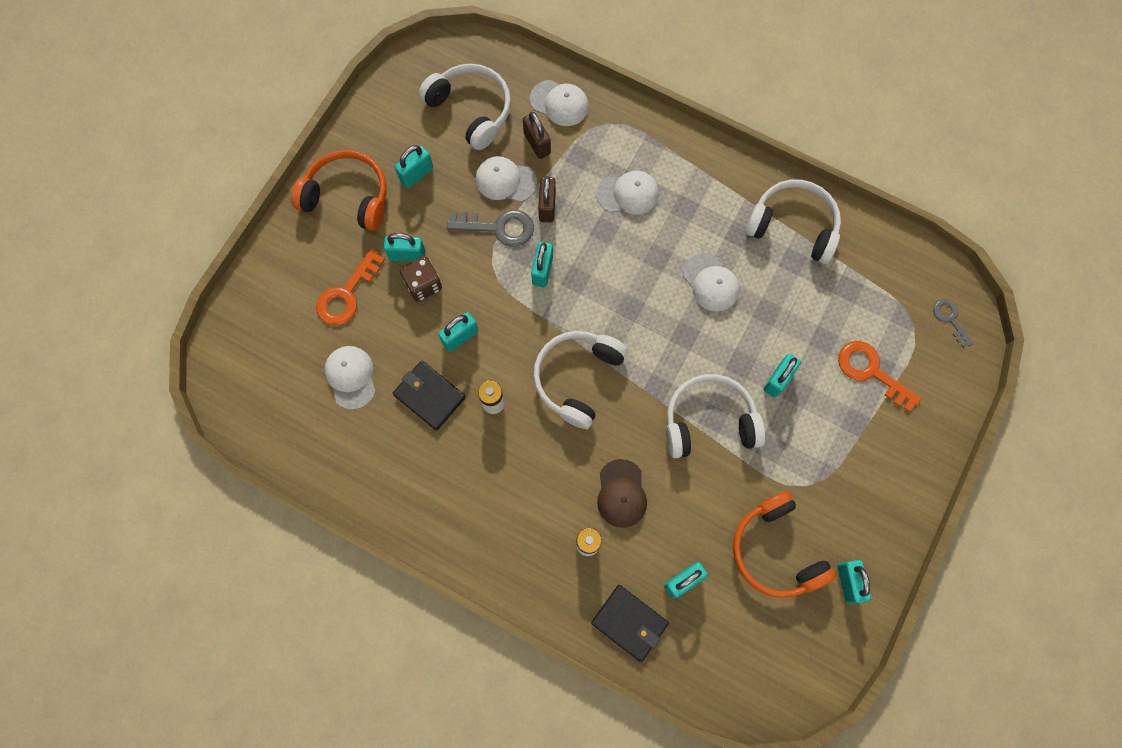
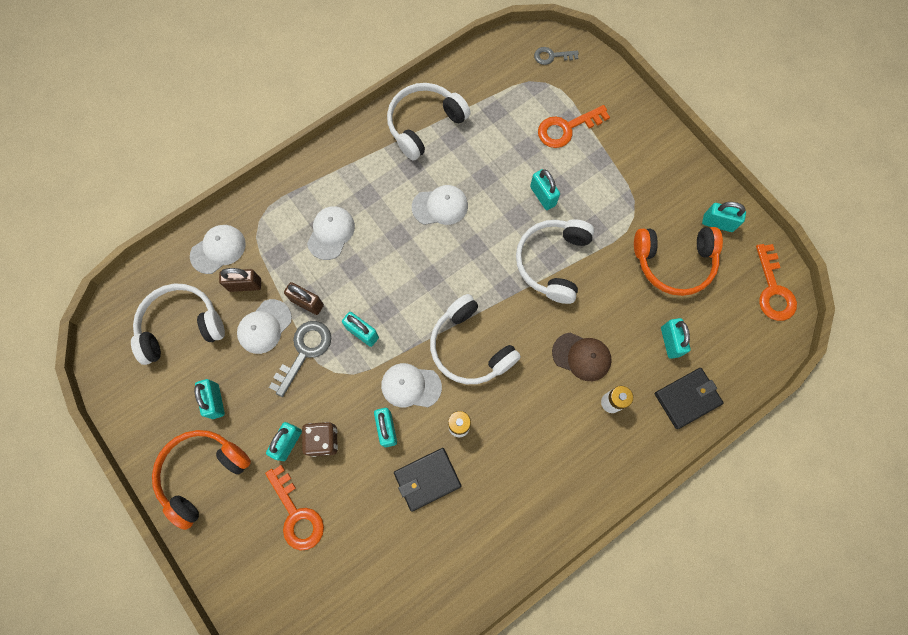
camera: 65 degrees left, 0 degrees up
white cap [325,346,376,410] -> white cap moved to [381,363,442,407]
none -> orange key [756,244,797,321]

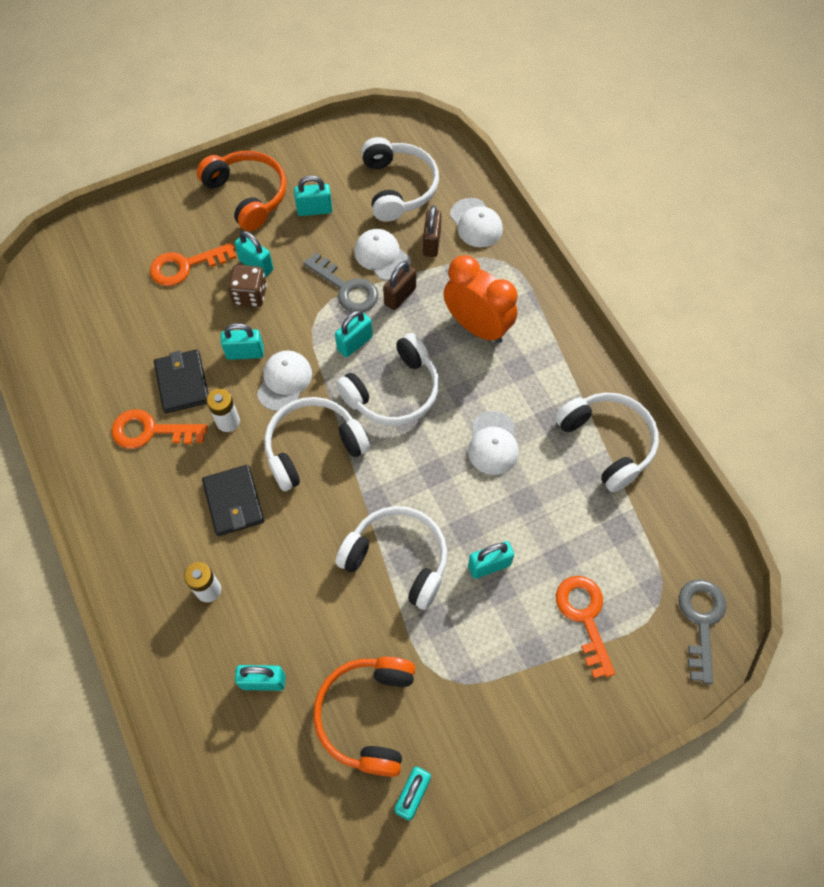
camera: 100 degrees right, 10 degrees down
white cap [307,206,355,260] -> orange clock [443,255,518,344]
grey key [534,47,579,65] -> grey key [679,579,726,684], size x1.64
brown cap [552,332,612,381] -> none
black wallet [654,368,724,429] -> black wallet moved to [202,465,264,536]
orange key [756,244,797,321] -> orange key moved to [112,410,208,449]
none -> white headphones [336,333,439,426]

